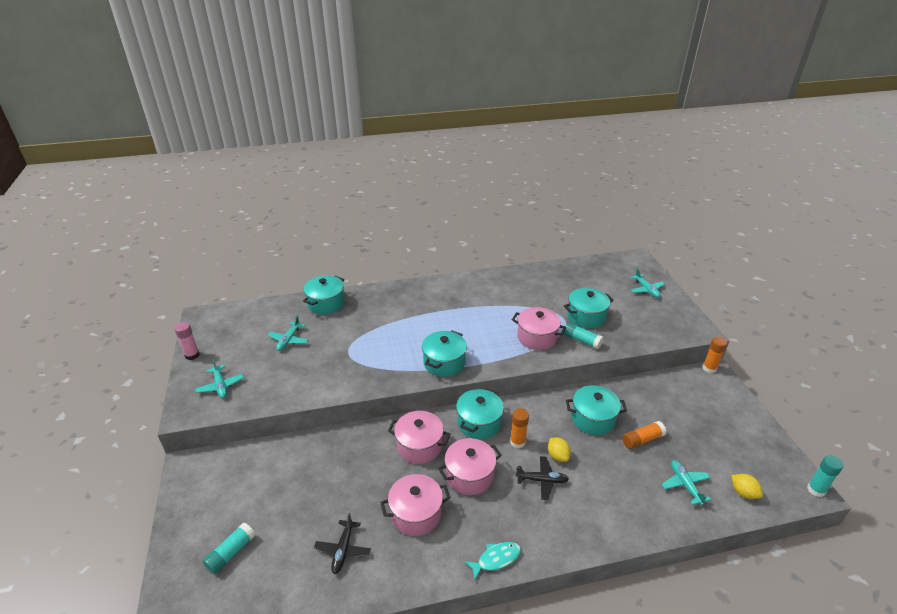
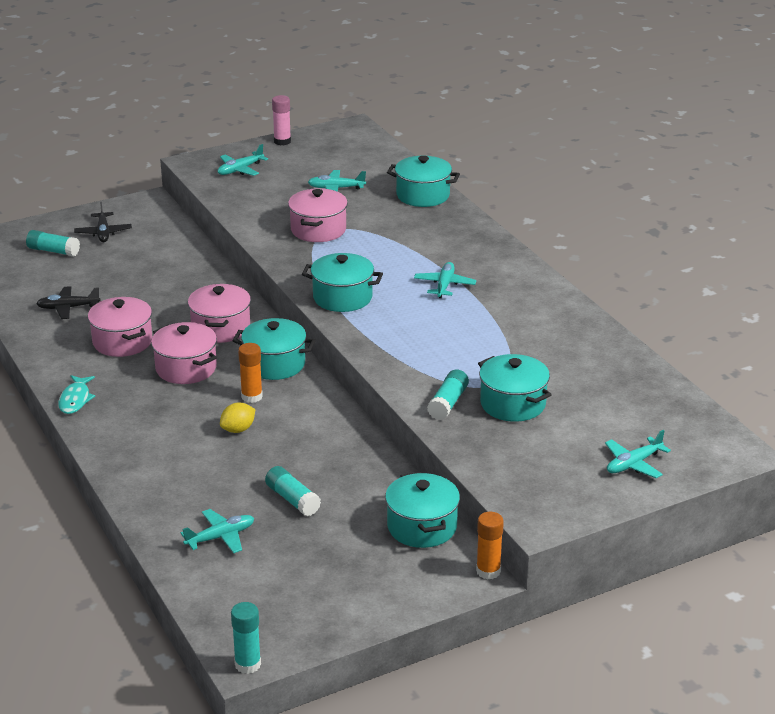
camera: 75 degrees right, 5 degrees down
turquoise fish [464,542,521,581] -> turquoise fish turned 45 degrees clockwise [58,375,95,414]
pink pot [512,307,566,350] -> pink pot moved to [288,188,348,242]
black plane [516,456,569,500] -> black plane moved to [74,202,132,242]
turquoise pot [566,385,627,435] -> turquoise pot moved to [385,472,460,548]
orange glue stick [623,421,667,449] -> turquoise glue stick [265,466,321,516]
yellow lemon [731,474,763,499] -> none
none -> turquoise plane [414,262,477,298]

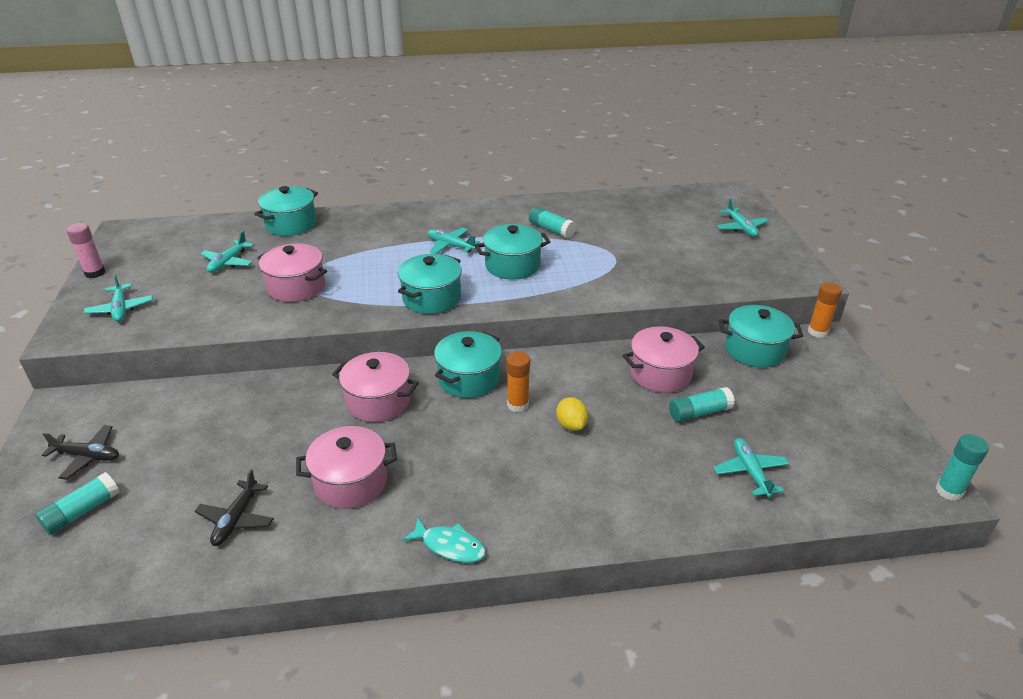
camera: 70 degrees left, 5 degrees up
pink pot [151,322,217,384] -> pink pot moved to [623,326,705,393]
turquoise glue stick [427,369,469,420] -> turquoise glue stick moved to [529,206,576,238]
turquoise pot [478,354,552,422] -> turquoise pot moved to [475,224,550,280]

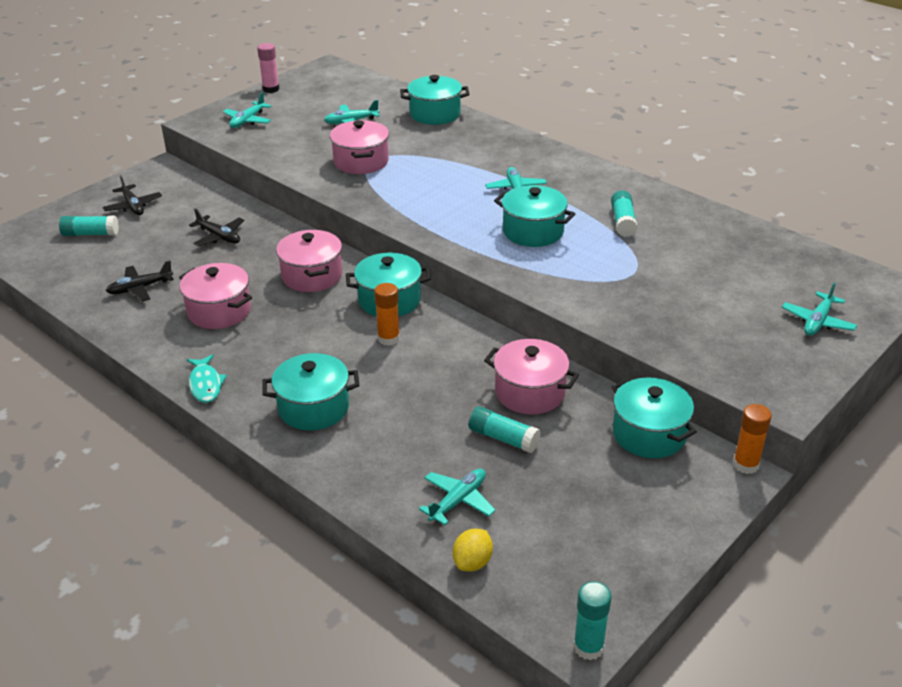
camera: 50 degrees right, 0 degrees up
turquoise pot [398,254,462,314] -> turquoise pot moved to [262,353,359,431]
yellow lemon [556,397,588,431] -> yellow lemon moved to [453,529,493,572]
none -> black plane [189,208,244,247]

